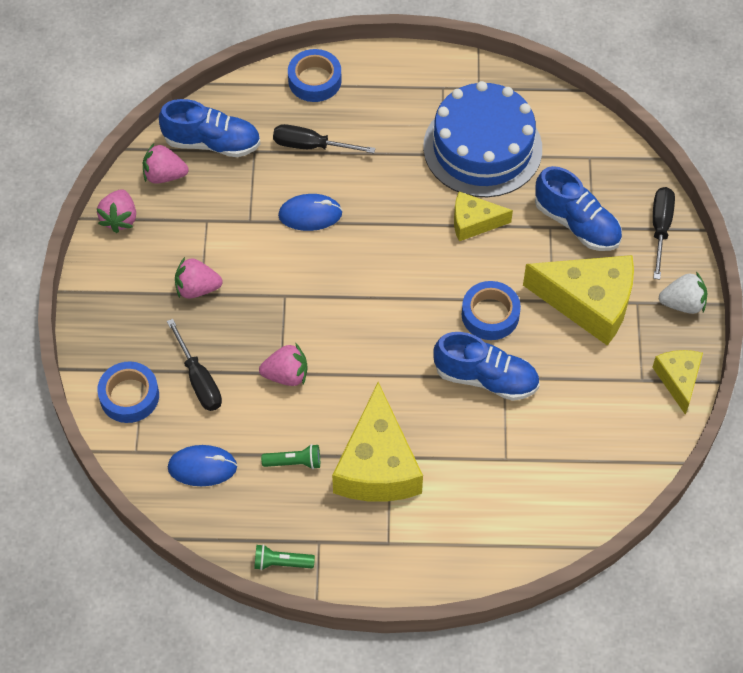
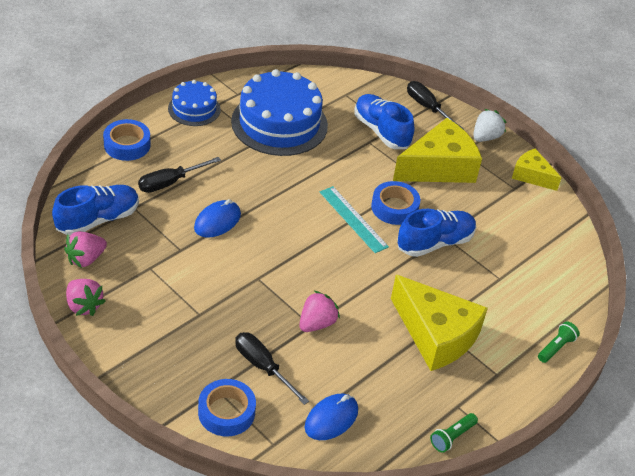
camera: 50 degrees left, 15 degrees down
black screwdriver [167,319,222,411] -> black screwdriver turned 150 degrees counterclockwise [235,332,309,405]
pink strawberry [175,257,223,299] -> none
green flashlight [261,444,320,469] -> green flashlight moved to [538,321,580,363]
yellow cheese [454,191,513,241] -> none
blue shoe [535,166,622,251] -> blue shoe turned 120 degrees counterclockwise [354,94,414,149]
none -> blue cake [168,80,221,126]
none -> turquoise ruler [320,186,389,253]

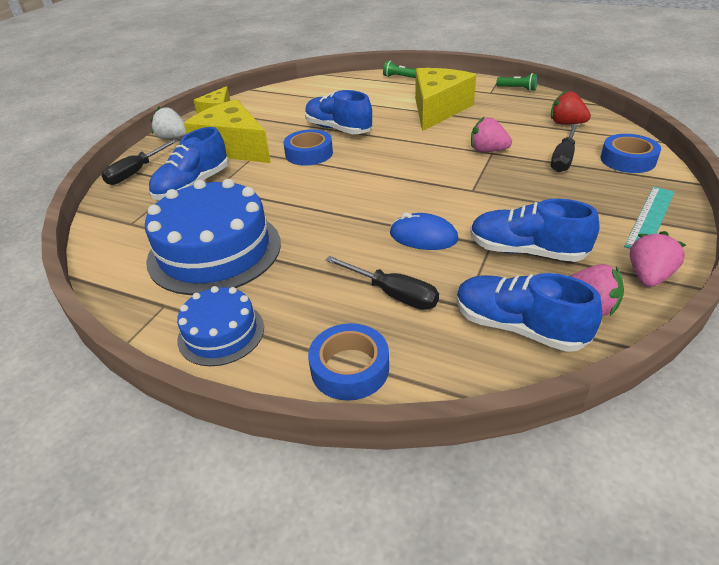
camera: 105 degrees left, 5 degrees down
blue mouse [305,394,358,440] -> red strawberry [551,90,591,125]
turquoise ruler [320,186,389,253] -> turquoise ruler moved to [624,187,675,249]
none -> blue shoe [470,199,600,262]

